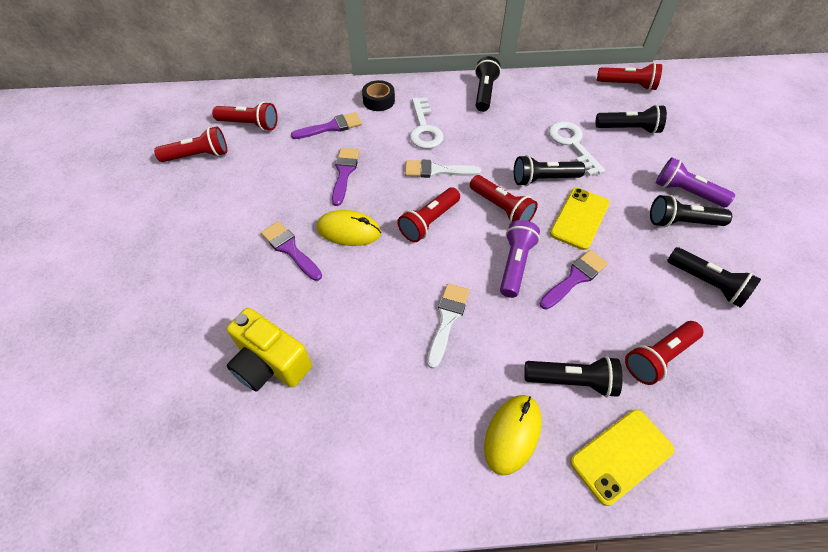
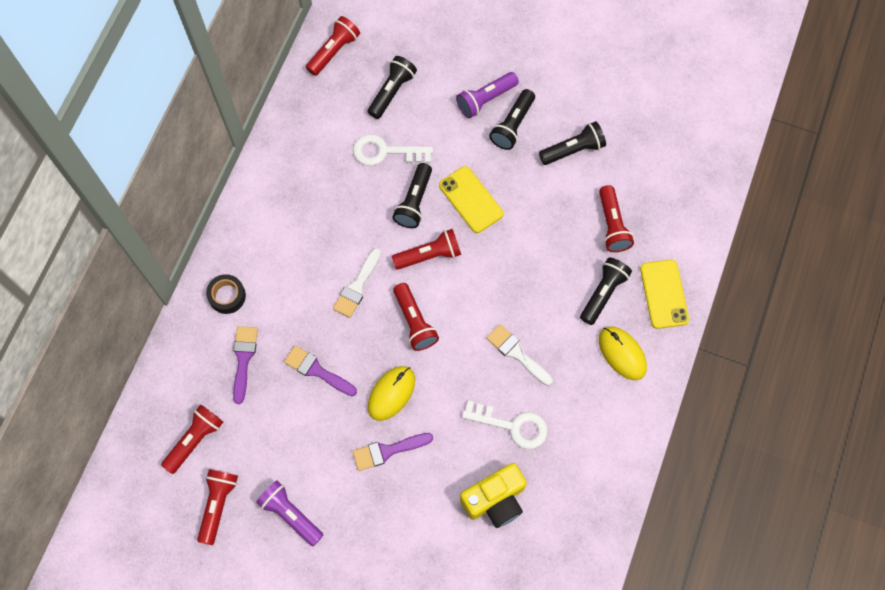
camera: 65 degrees left, 15 degrees up
white key [410,98,444,149] -> white key moved to [462,401,548,449]
black flashlight [475,56,501,112] -> none
purple flashlight [500,220,540,298] -> purple flashlight moved to [256,480,323,546]
purple brush [539,250,608,310] -> none

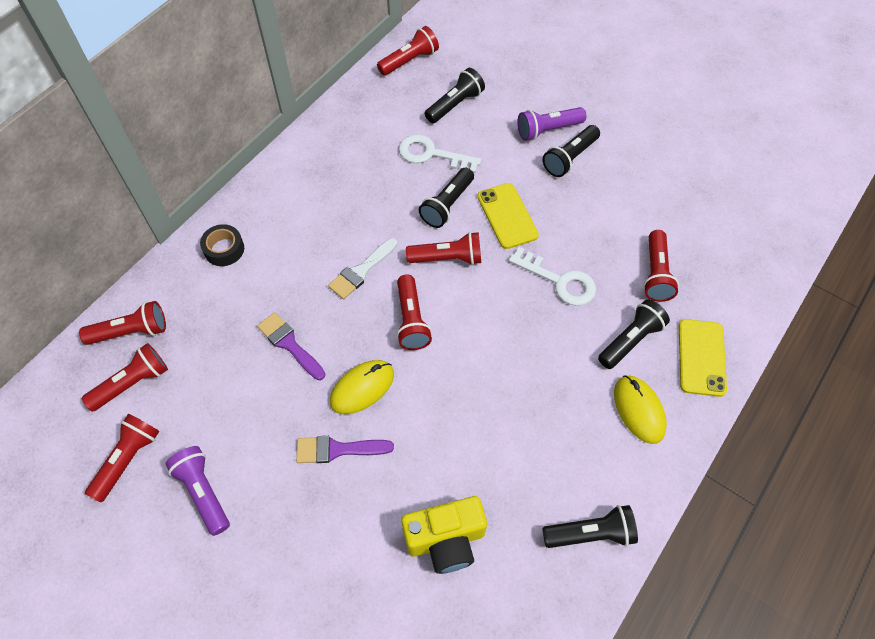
camera: 15 degrees right, 10 degrees down
purple brush [233,326,258,404] -> none
white key [462,401,548,449] -> white key moved to [509,247,596,306]
white brush [487,324,553,386] -> none
black flashlight [539,121,606,165] -> black flashlight moved to [542,505,638,548]
none -> red flashlight [79,301,166,345]

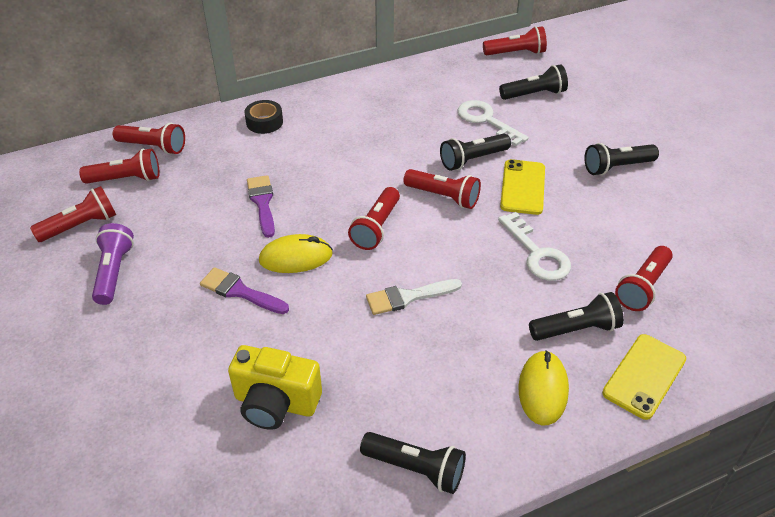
camera: 30 degrees right, 15 degrees down
white brush [328,238,397,299] -> white brush moved to [366,279,462,315]
purple flashlight [517,107,586,141] -> none

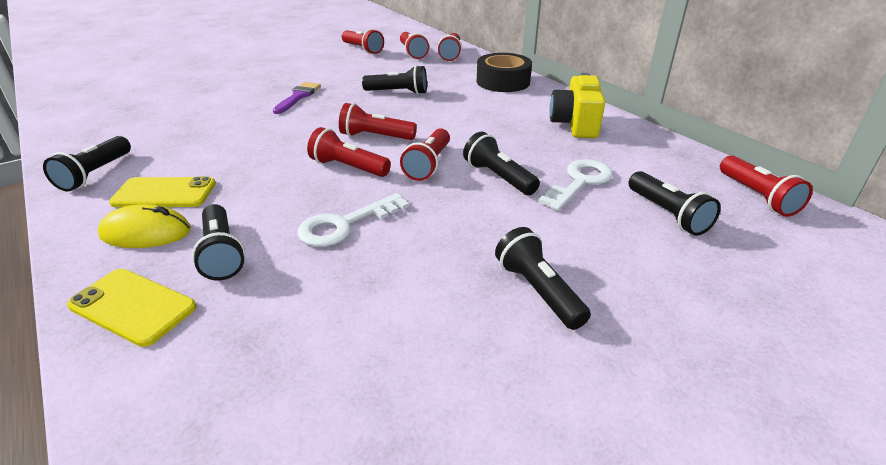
camera: 80 degrees right, 10 degrees down
purple flashlight [92,223,134,305] -> none
yellow camera [228,345,322,430] -> yellow camera moved to [549,73,605,138]
black tape [244,100,283,134] -> black tape [477,53,532,92], size x1.64
purple brush [247,175,275,238] -> black flashlight [362,65,427,95]
yellow mouse [259,234,333,273] -> none
white brush [366,279,462,315] -> none
yellow phone [500,159,545,215] -> yellow phone moved to [109,177,216,207]
red flashlight [615,246,673,311] -> red flashlight moved to [307,127,391,177]

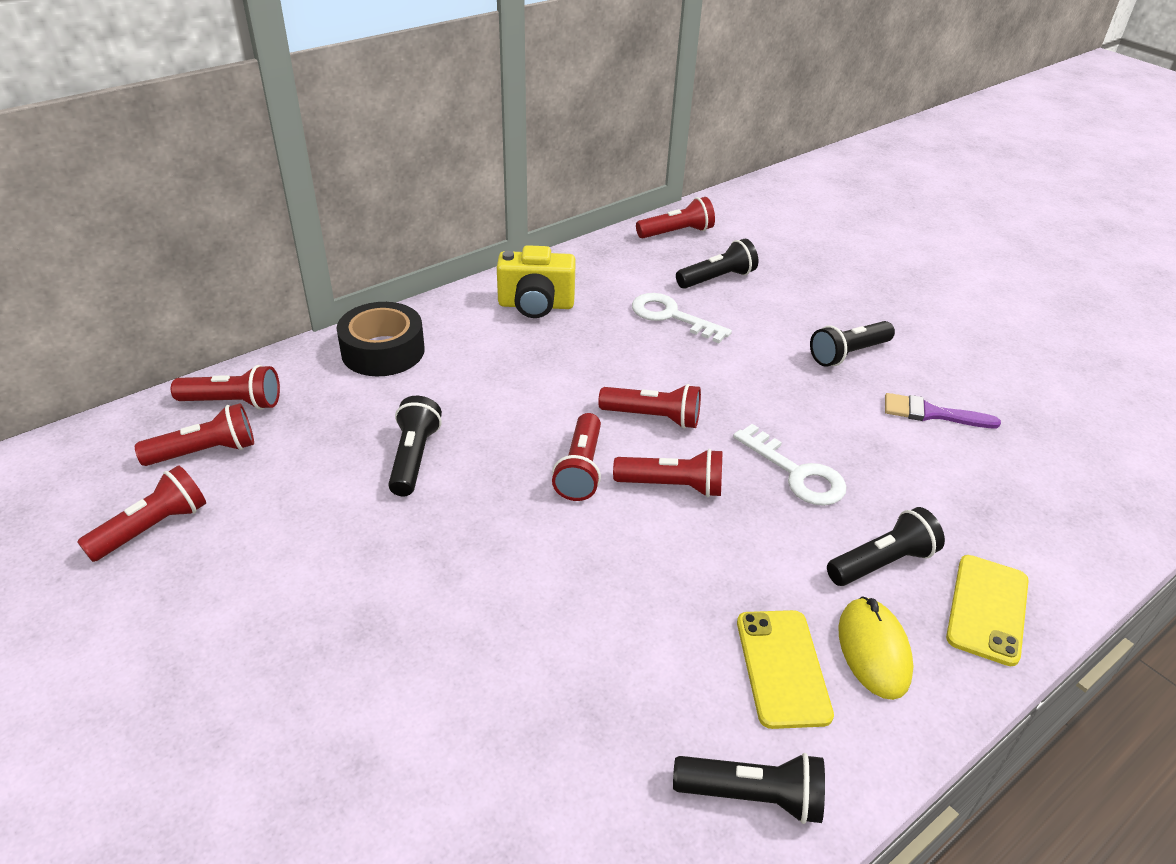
camera: 95 degrees left, 5 degrees up
purple brush [273,82,321,114] -> purple brush moved to [885,393,1001,428]
red flashlight [307,127,391,177] -> red flashlight turned 105 degrees counterclockwise [613,449,722,497]
black flashlight [463,132,540,195] -> none

